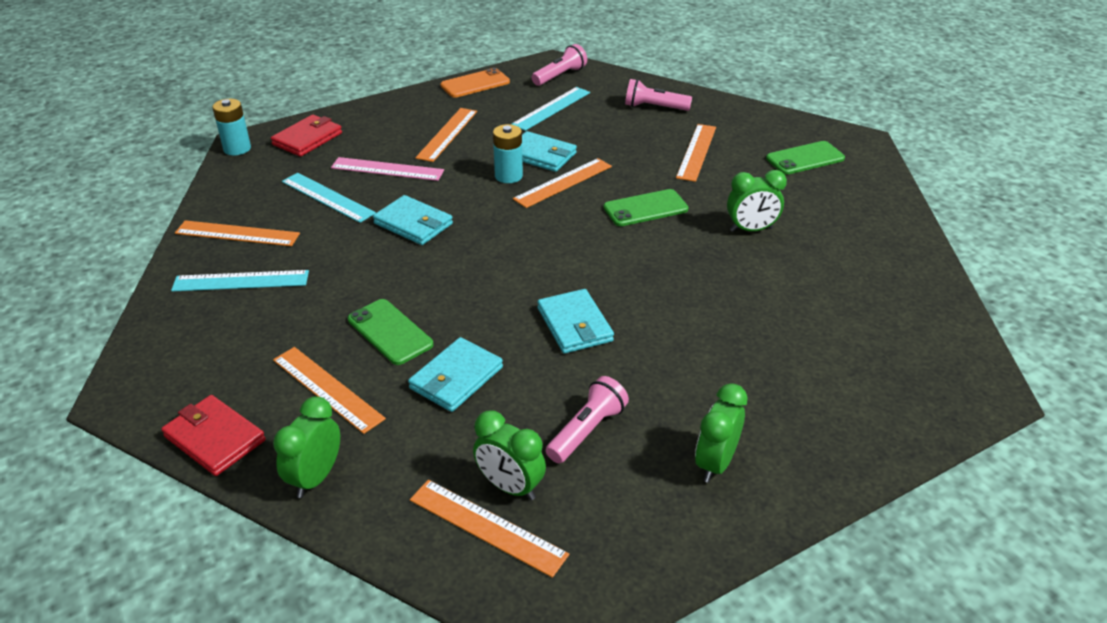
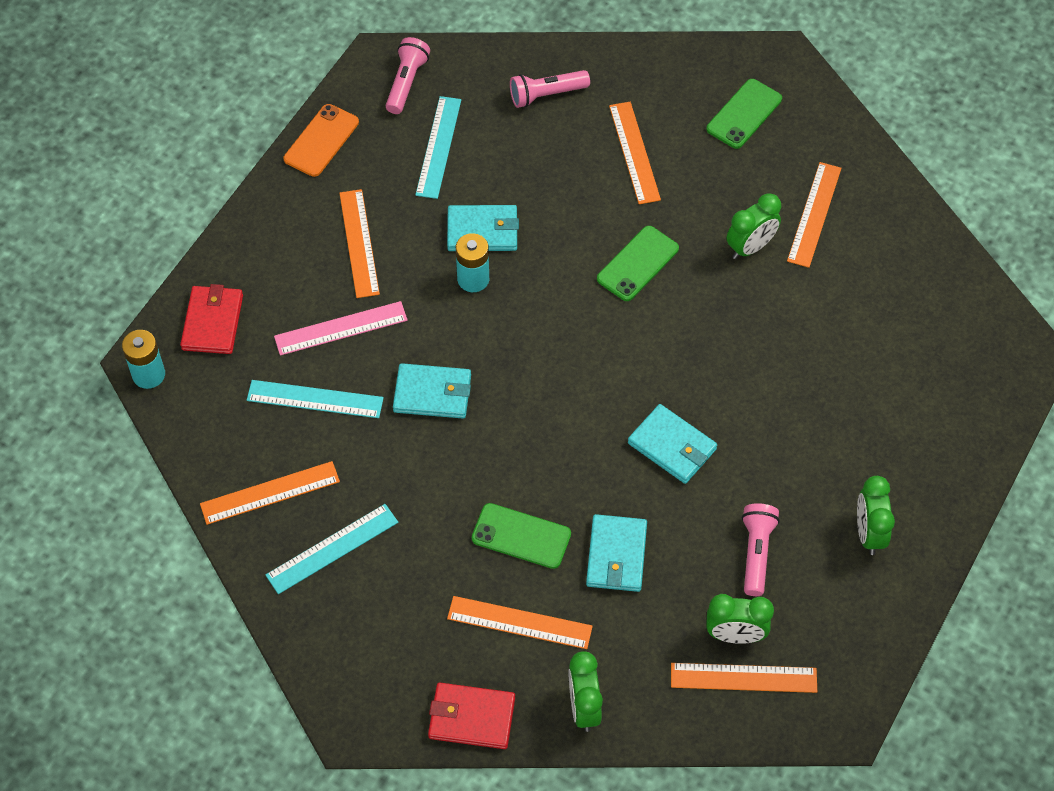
camera: 30 degrees left, 20 degrees up
orange ruler [513,158,612,208] -> orange ruler moved to [787,162,841,268]

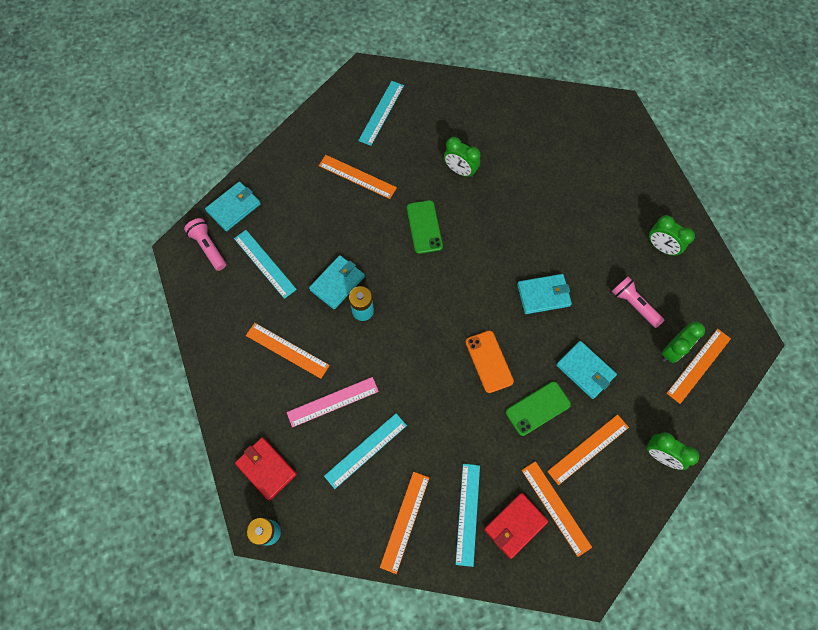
camera: 50 degrees left, 10 degrees up
pink ruler [274,301,408,356] -> pink ruler turned 45 degrees clockwise [287,377,379,427]
orange phone [284,104,359,177] -> orange phone moved to [465,330,514,393]
turquoise wallet [393,363,471,419] -> turquoise wallet moved to [205,182,261,231]
red wallet [428,683,515,749] -> red wallet moved to [484,493,548,559]
pink flashlight [510,70,590,108] -> none
green phone [706,79,782,149] -> turquoise ruler [358,81,404,146]
green clock [727,193,781,259] -> green clock turned 120 degrees clockwise [444,137,481,178]
orange ruler [787,162,841,268] -> orange ruler moved to [521,461,592,557]

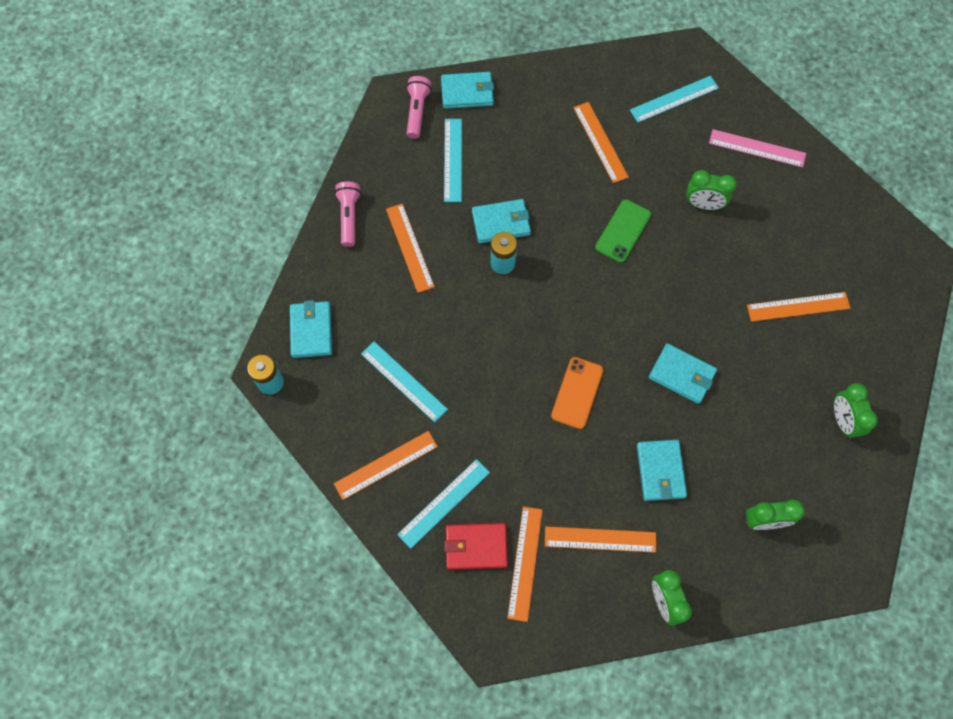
camera: 40 degrees right, 0 degrees up
red wallet [235,437,297,501] -> turquoise wallet [290,300,332,358]
pink ruler [287,377,379,427] -> pink ruler moved to [709,129,806,168]
turquoise ruler [324,414,407,489] -> turquoise ruler turned 45 degrees clockwise [361,342,448,422]
green clock [444,137,481,178] -> green clock turned 60 degrees counterclockwise [686,170,737,210]
green phone [506,381,571,436] -> none
pink flashlight [611,276,665,328] -> pink flashlight moved to [334,181,361,247]
orange ruler [667,329,731,404] -> orange ruler moved to [747,292,850,322]

